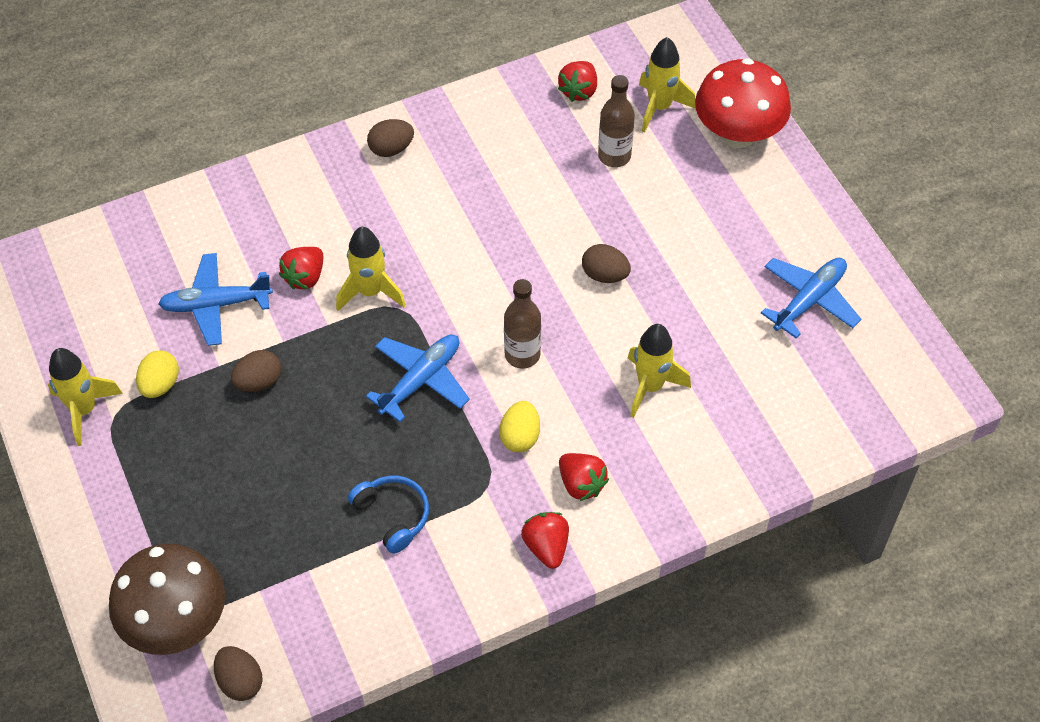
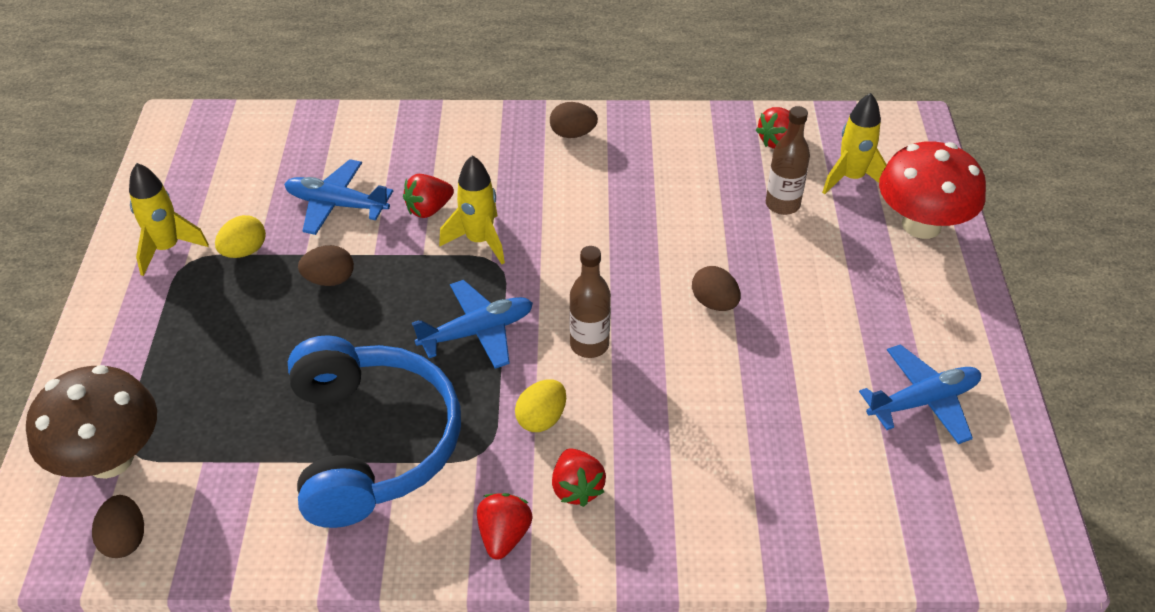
camera: 25 degrees right, 10 degrees down
blue headphones [348,476,429,554] -> blue headphones [288,335,461,528], size x2.25
yellow rocket [628,324,691,418] -> none

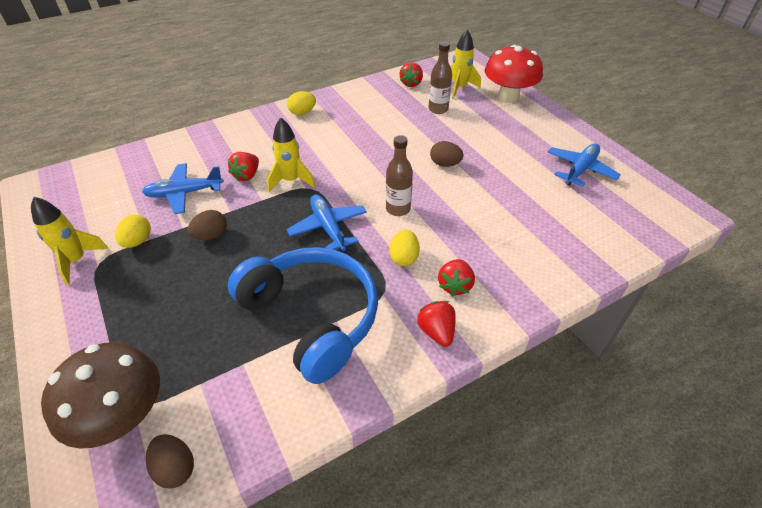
camera: 30 degrees left, 0 degrees up
blue plane [412,280,533,369] -> blue plane turned 60 degrees counterclockwise [287,194,367,251]
brown egg [550,102,598,138] -> yellow egg [287,91,316,115]
red strawberry [552,448,606,507] -> red strawberry turned 60 degrees clockwise [438,259,475,296]

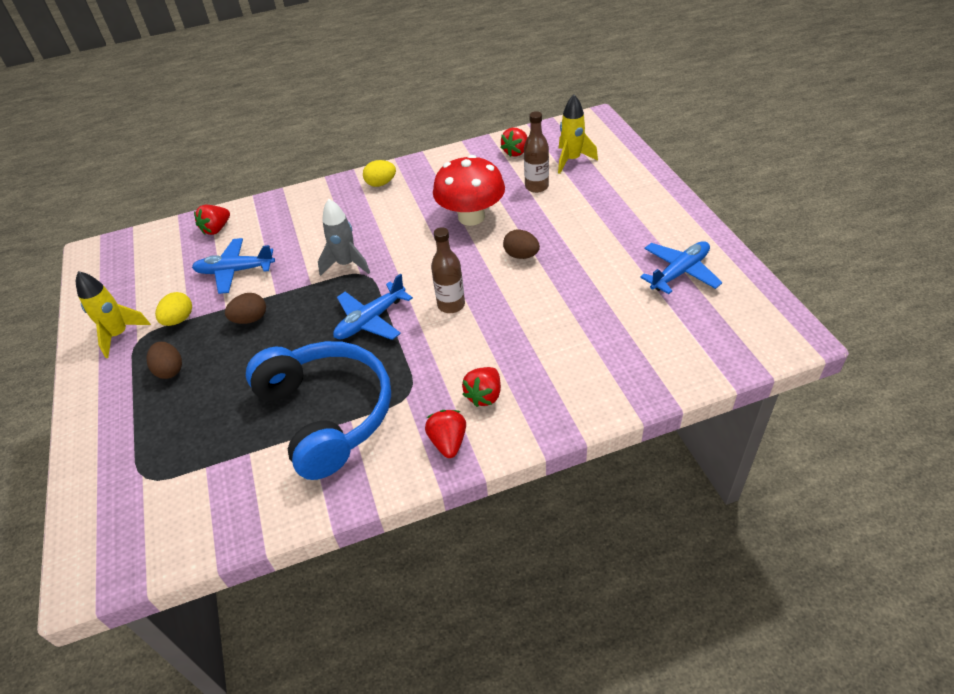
camera: 15 degrees right, 0 degrees up
brown mushroom [41,342,160,449] -> none
brown egg [146,434,194,489] -> brown egg moved to [146,342,182,379]
red strawberry [228,152,259,182] -> red strawberry moved to [194,205,230,235]
yellow rocket [267,117,315,192] -> grey rocket [318,199,370,276]
blue plane [287,194,367,251] -> blue plane turned 120 degrees counterclockwise [333,274,413,340]
yellow egg [389,230,420,266] -> none
red mushroom [485,45,543,103] -> red mushroom moved to [433,155,505,226]

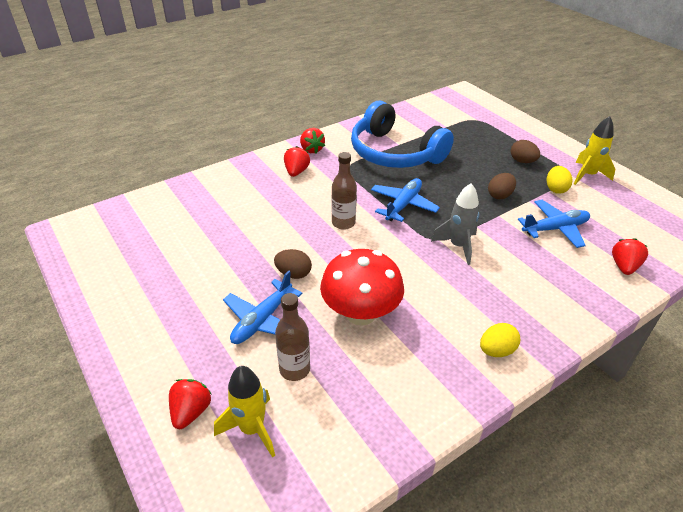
camera: 160 degrees right, 5 degrees down
red strawberry [501,128,528,157] -> red strawberry moved to [169,379,211,429]
blue plane [640,241,723,294] -> blue plane moved to [223,271,302,344]

